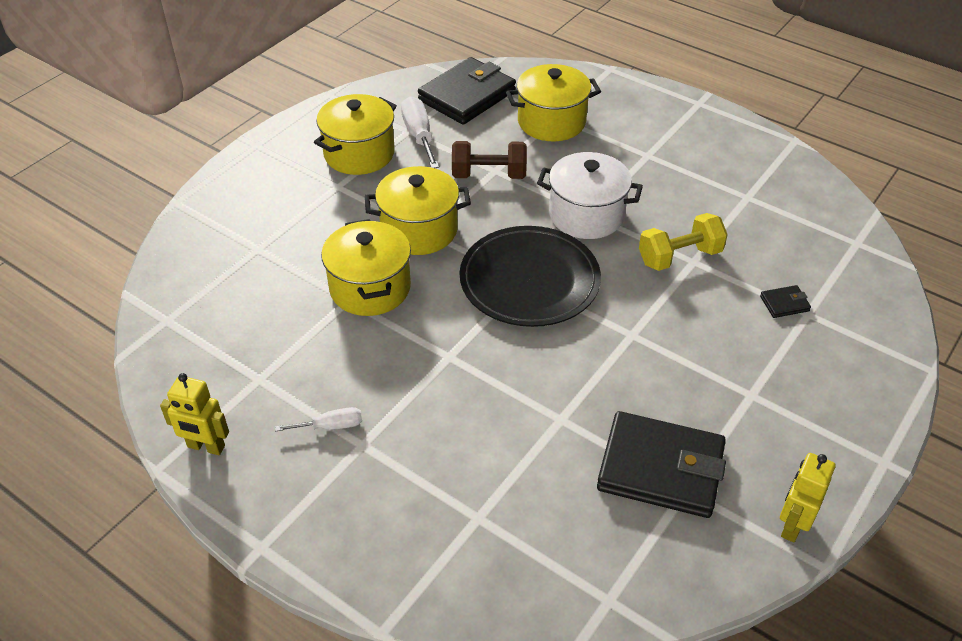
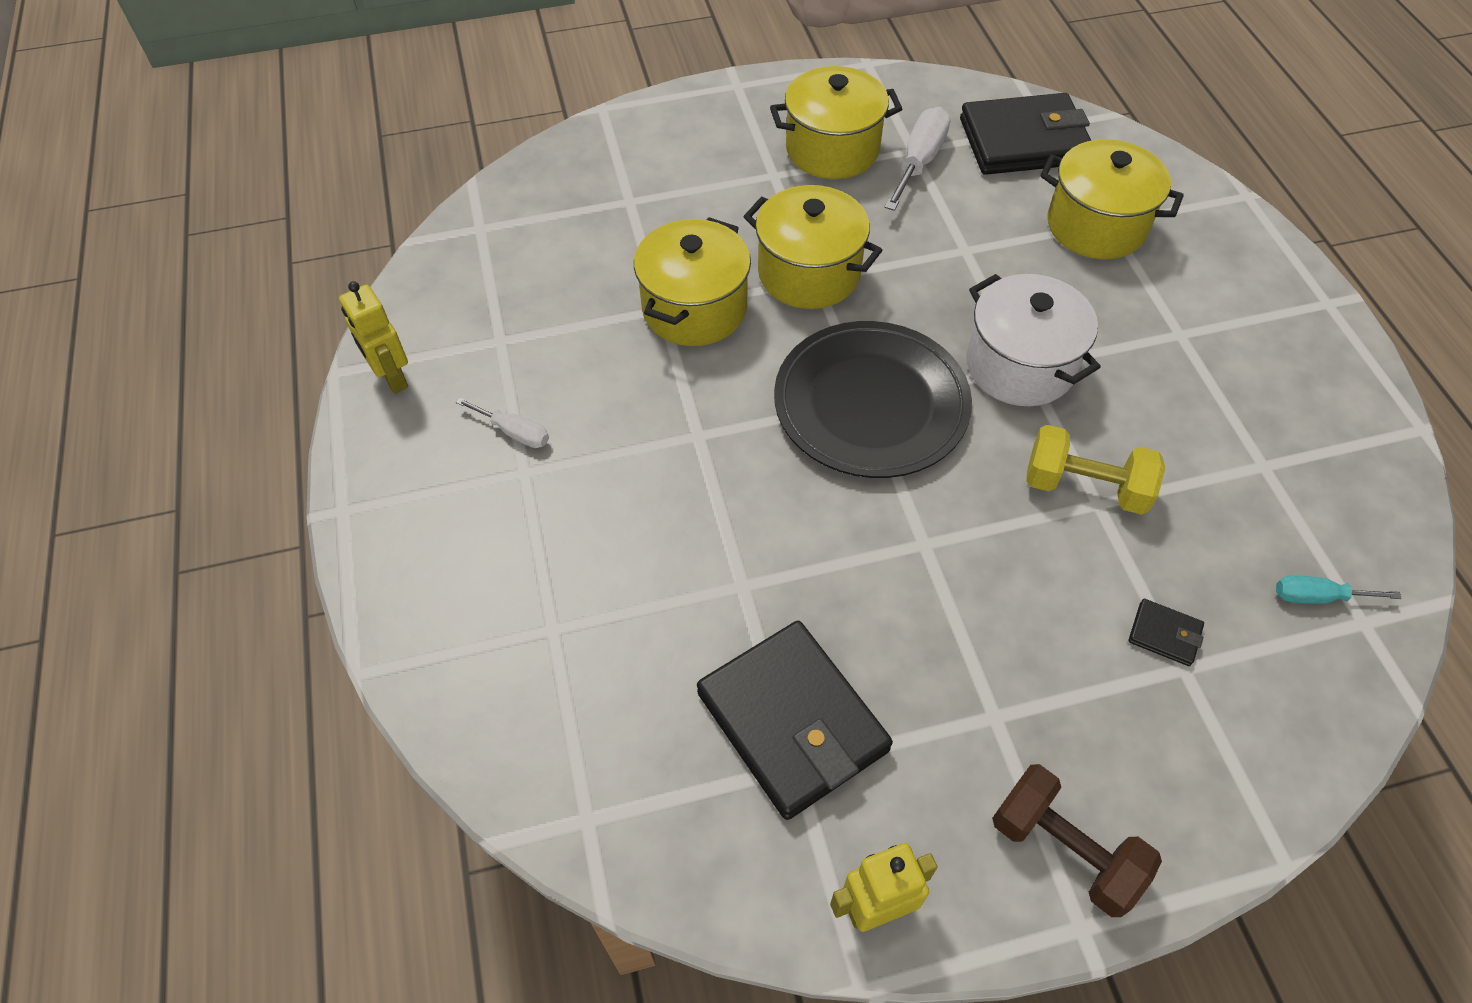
camera: 40 degrees right, 10 degrees up
brown dumbbell [452,141,527,179] -> brown dumbbell moved to [992,764,1162,917]
none -> turquoise screwdriver [1276,575,1402,604]

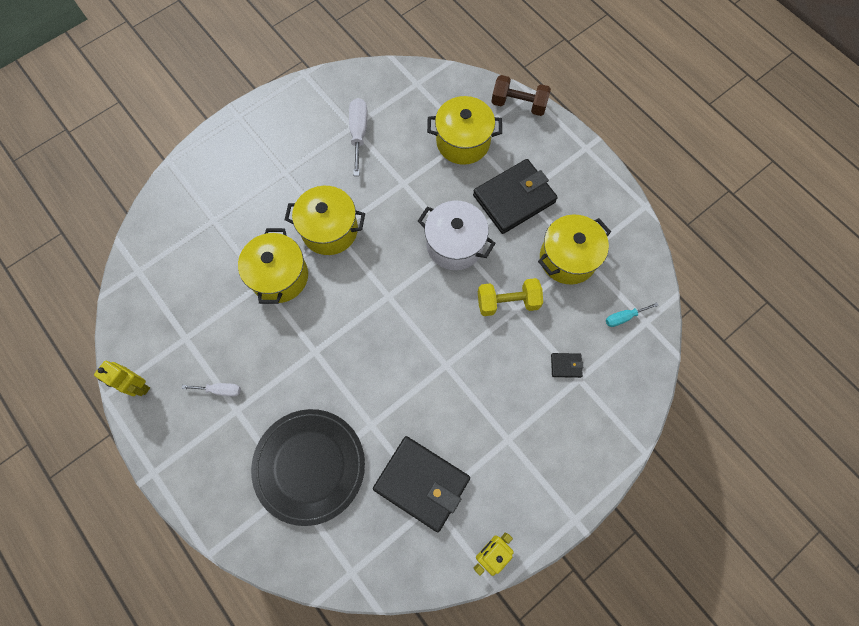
camera: 25 degrees left, 15 degrees up
yellow pot [770,66,902,179] -> yellow pot moved to [538,214,611,285]
black plate [774,321,972,478] -> black plate moved to [251,409,365,526]
black wallet [960,93,1091,175] -> black wallet moved to [473,159,558,234]
brown dumbbell [992,764,1162,917] -> brown dumbbell moved to [491,75,551,116]

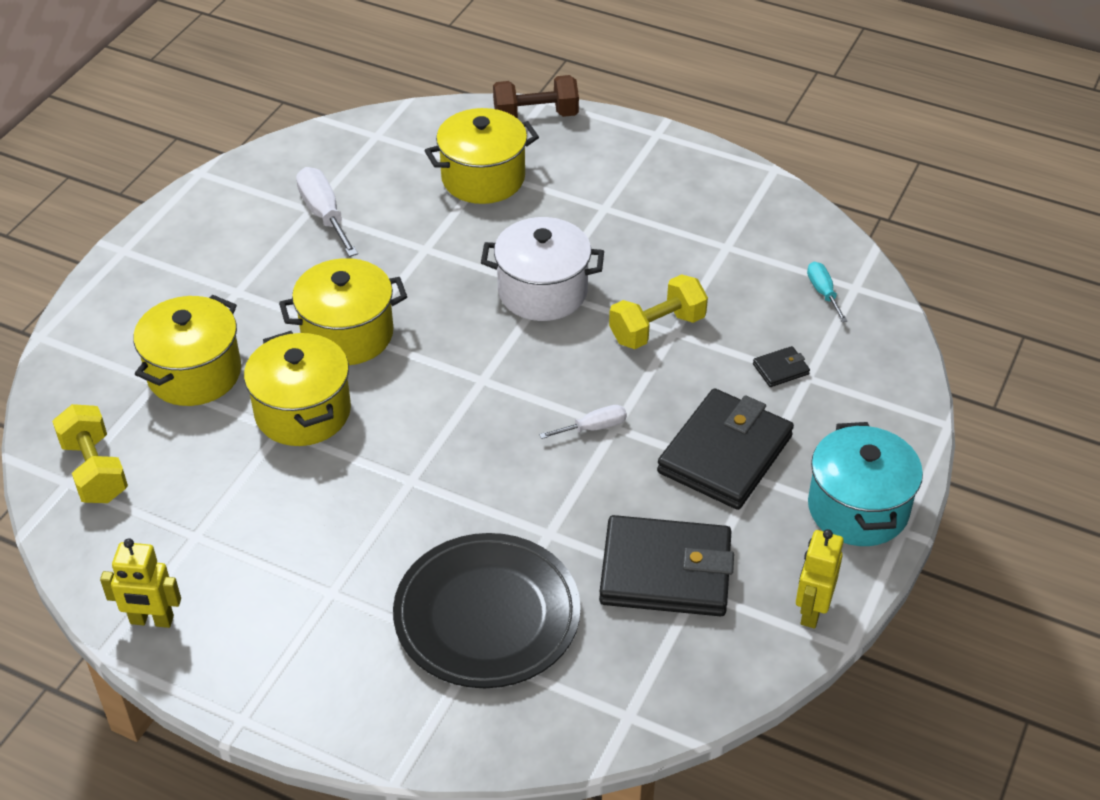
camera: 25 degrees left, 25 degrees down
white screwdriver [182,383,241,397] -> white screwdriver moved to [539,405,627,439]
black wallet [473,159,558,234] -> black wallet moved to [657,388,794,510]
yellow pot [538,214,611,285] -> yellow pot moved to [133,295,241,406]
turquoise screwdriver [606,302,659,327] -> turquoise screwdriver turned 120 degrees clockwise [807,262,847,322]
none -> yellow dumbbell [52,404,128,503]
none -> turquoise pot [808,422,923,546]

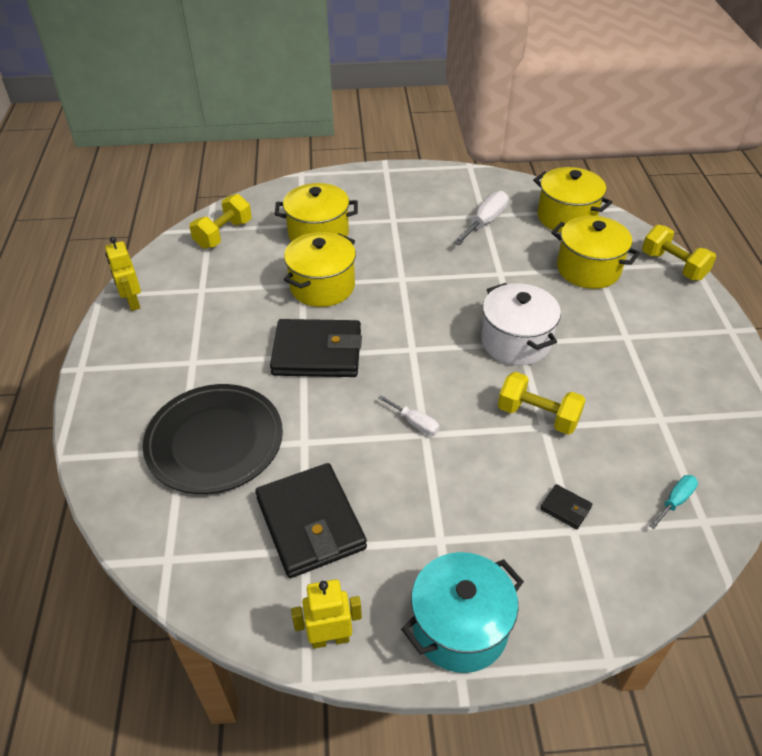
camera: 60 degrees right, 0 degrees up
yellow pot [279,258,407,365] -> yellow pot moved to [533,167,613,233]
brown dumbbell [493,75,579,118] -> yellow dumbbell [642,225,716,281]
black wallet [657,388,794,510] -> black wallet moved to [270,319,362,377]

